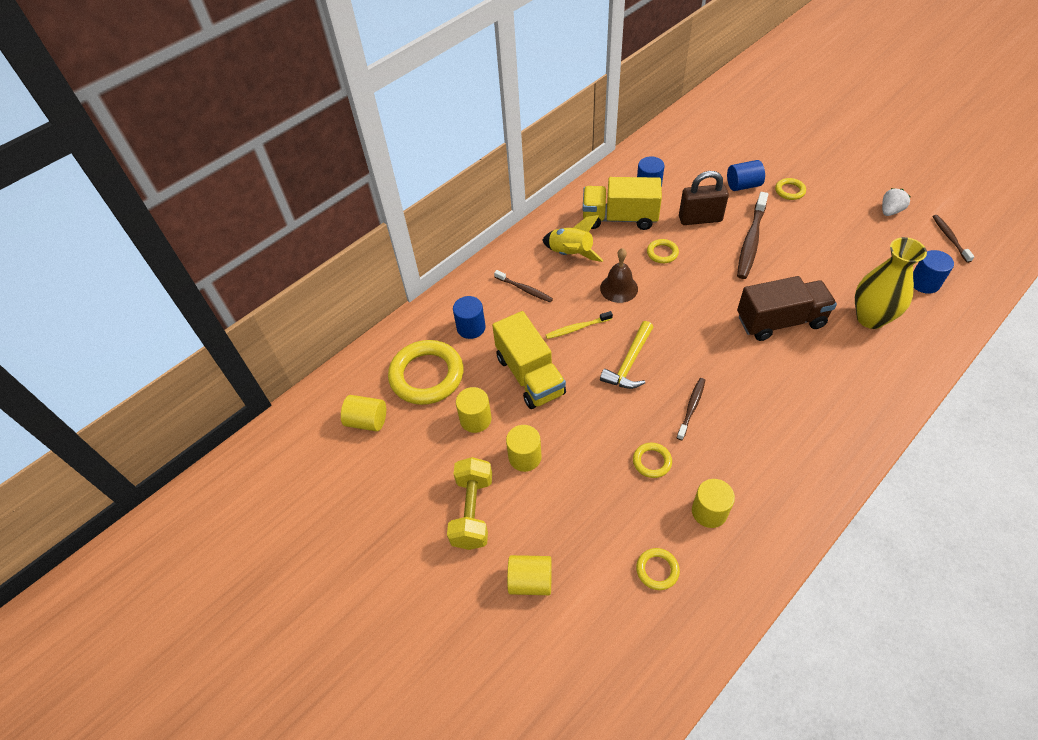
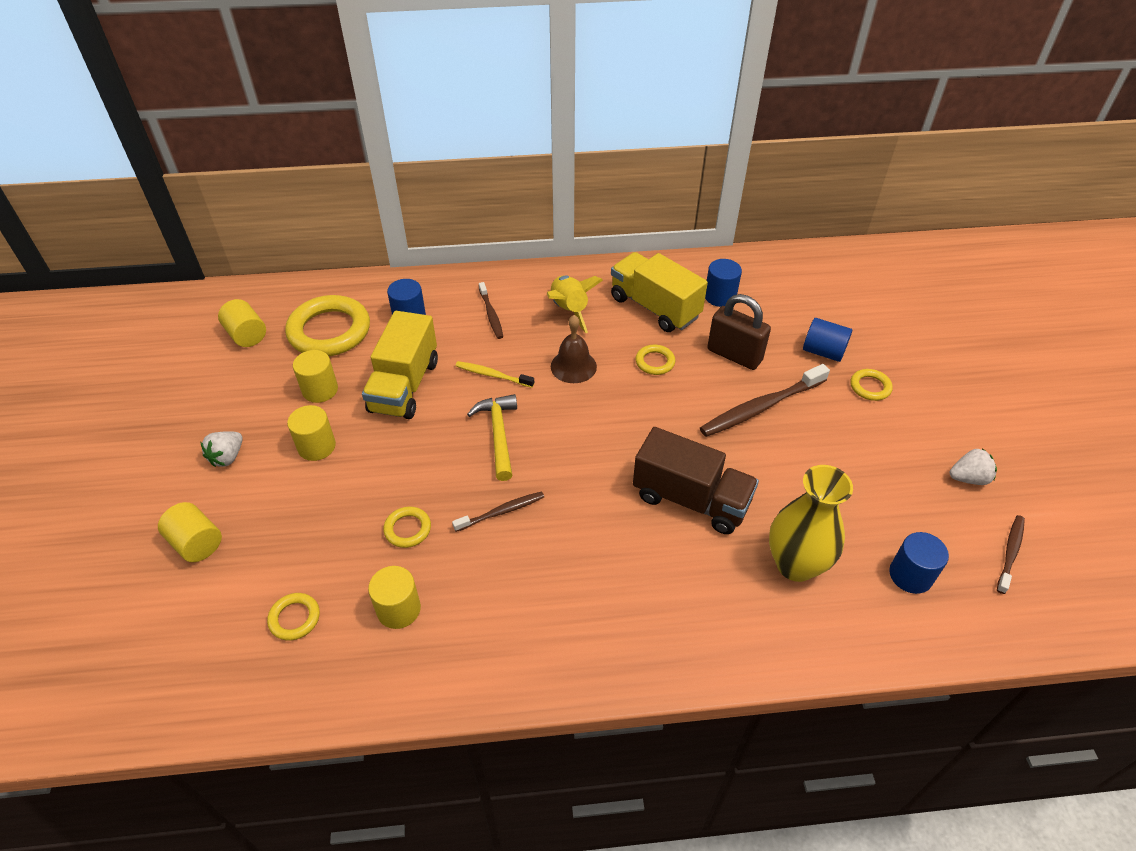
camera: 35 degrees right, 5 degrees down
yellow dumbbell [447,457,492,550] -> white strawberry [201,431,243,467]
yellow hammer [600,321,653,389] -> yellow hammer turned 105 degrees clockwise [467,394,517,481]

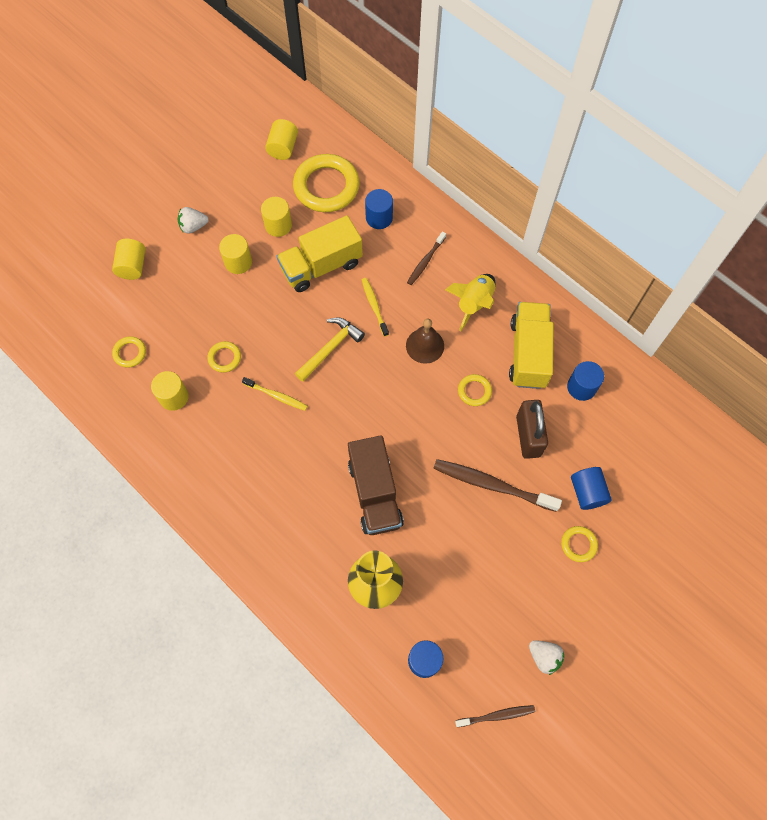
camera: 50 degrees right, 20 degrees up
brown toothbrush [452,491,544,532] -> yellow toothbrush [242,377,308,411]

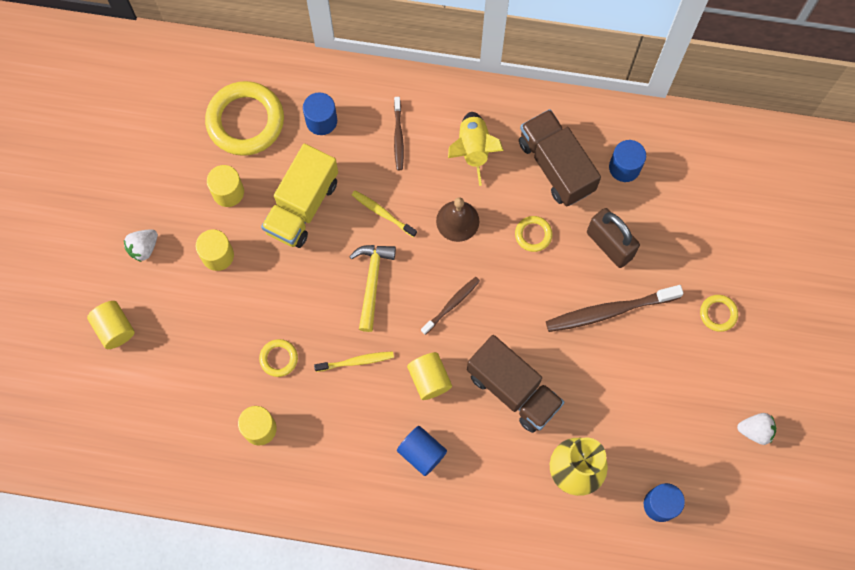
camera: 35 degrees left, 5 degrees up
yellow ring [112,336,146,368] -> none
yellow cylinder [265,119,298,160] -> yellow cylinder moved to [407,352,452,400]
brown toothbrush [455,705,535,727] -> brown toothbrush moved to [421,277,480,335]
yellow truck [509,302,554,389] -> brown truck [519,109,601,207]
blue cylinder [571,467,612,510] -> blue cylinder moved to [397,426,447,476]

